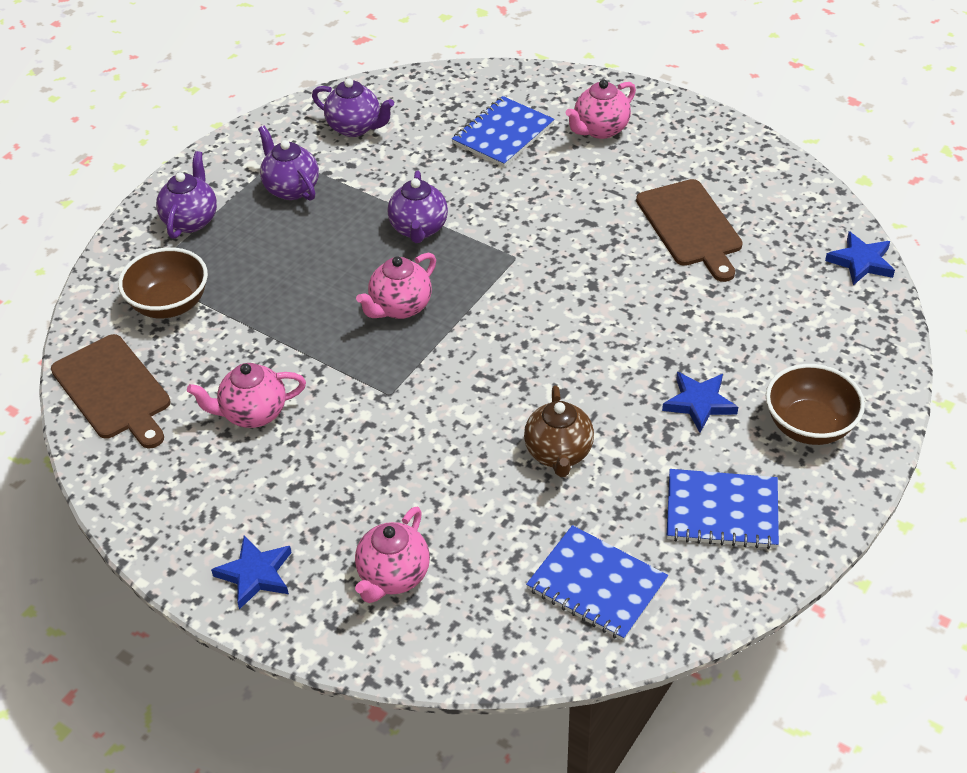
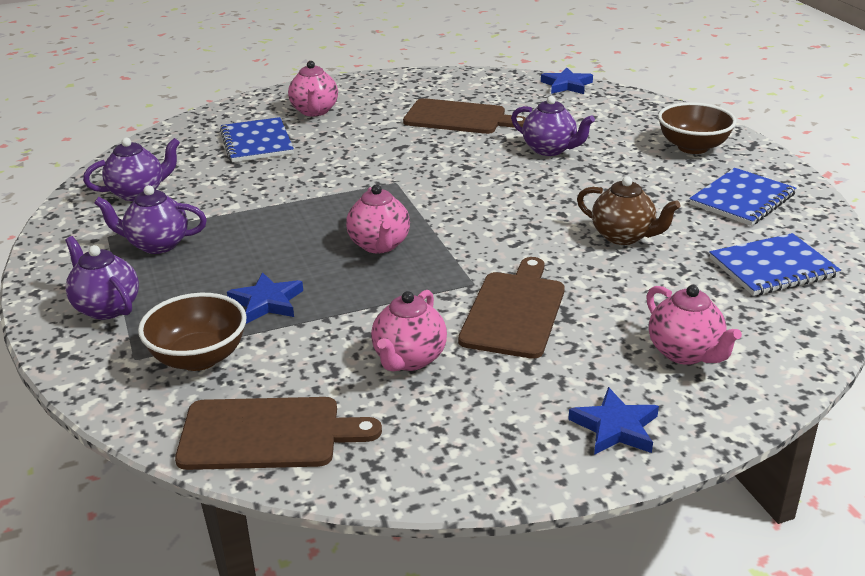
camera: 55 degrees left, 15 degrees down
purple teapot [387,171,448,243] -> purple teapot moved to [511,96,595,156]
blue star [662,372,738,433] -> blue star moved to [227,272,303,324]
none -> brown cutting board [458,257,565,359]

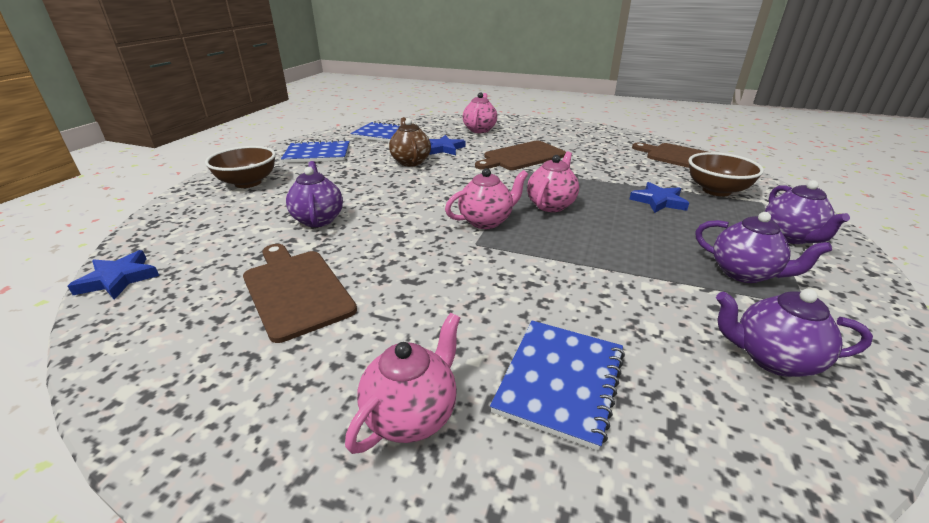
camera: 140 degrees left, 0 degrees up
pink teapot [371,290,447,371] -> pink teapot moved to [445,168,528,229]
blue star [568,387,659,455] -> blue star moved to [429,135,465,155]

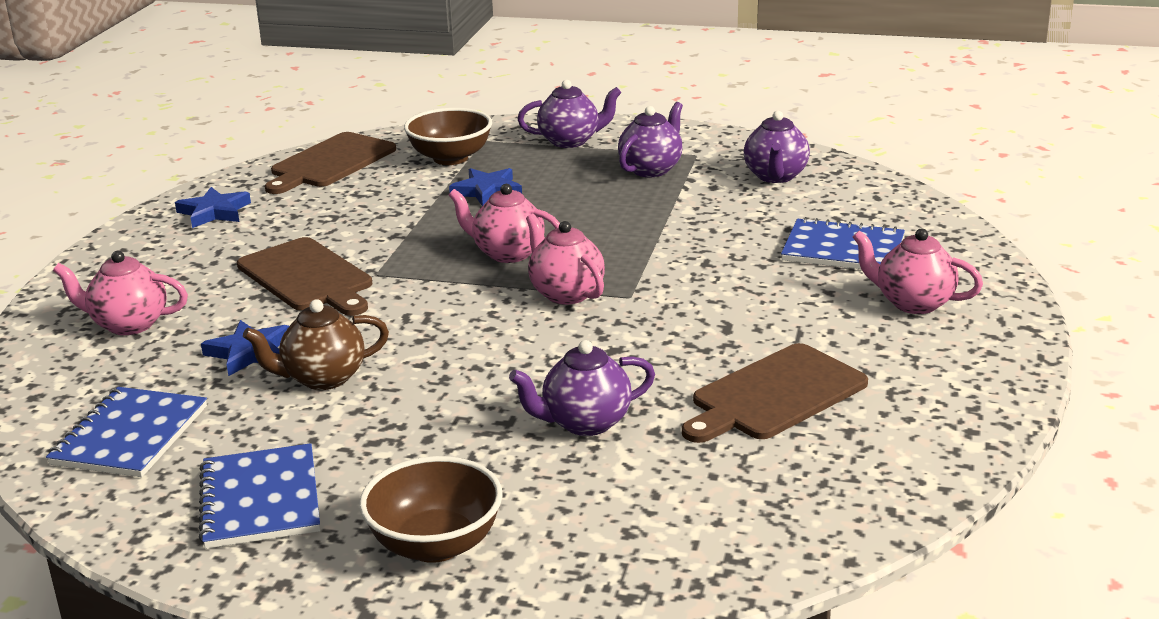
camera: 95 degrees left, 5 degrees down
blue star [68,250,159,300] -> blue star moved to [175,187,251,228]

